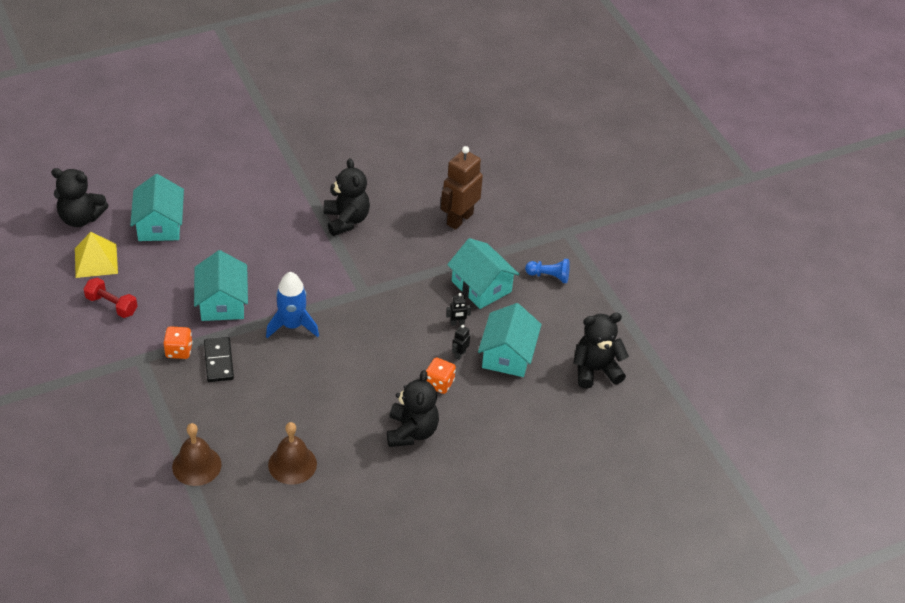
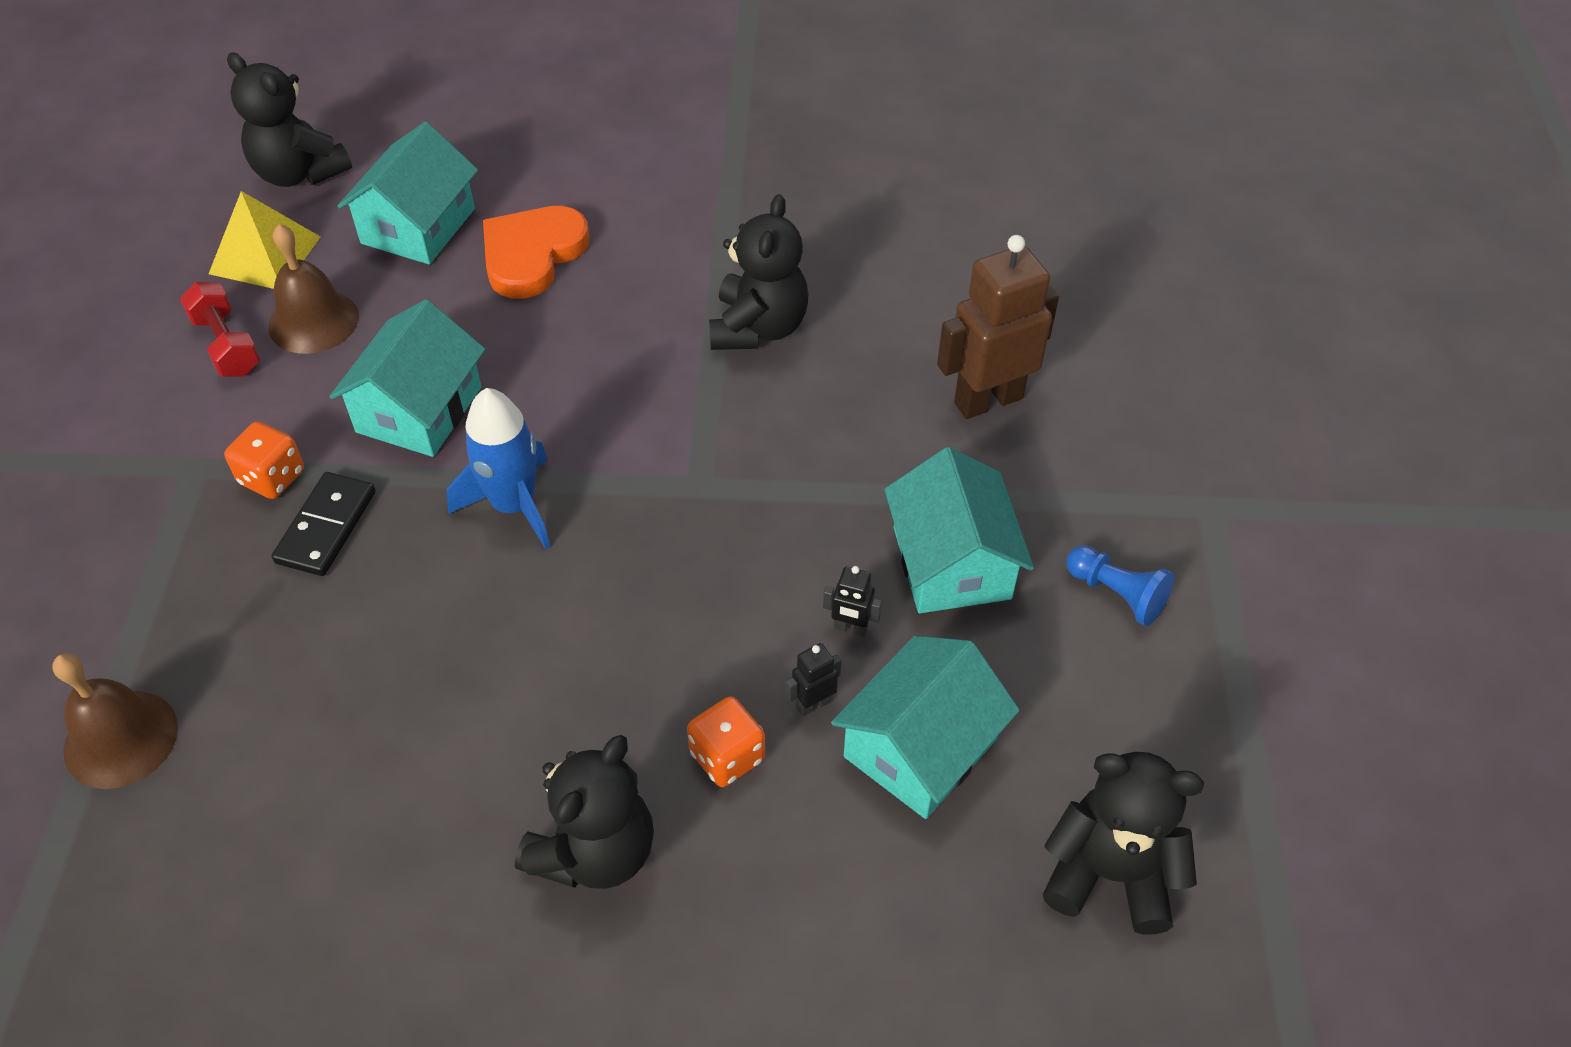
camera: 30 degrees right, 5 degrees up
brown bell [268,422,317,485] -> brown bell moved to [268,224,359,354]
none -> orange heart [483,206,589,299]

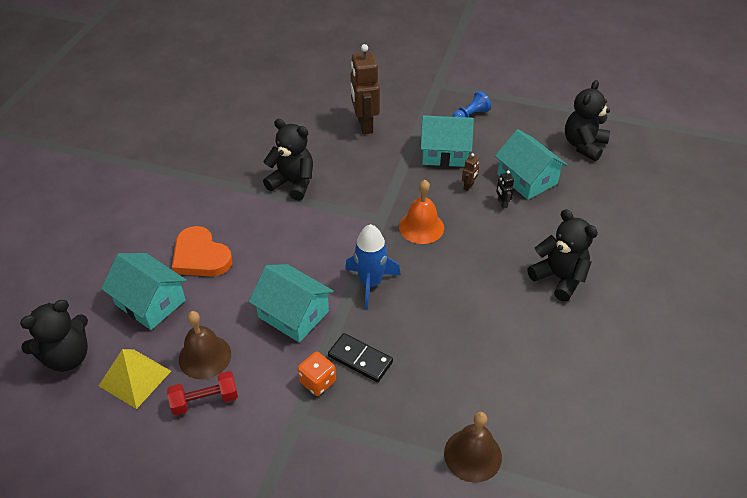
camera: 75 degrees left, 5 degrees down
orange dice [687,697,765,787] -> none
black robot [823,566,882,636] -> brown robot [462,153,479,191]
none -> orange bell [399,180,444,244]

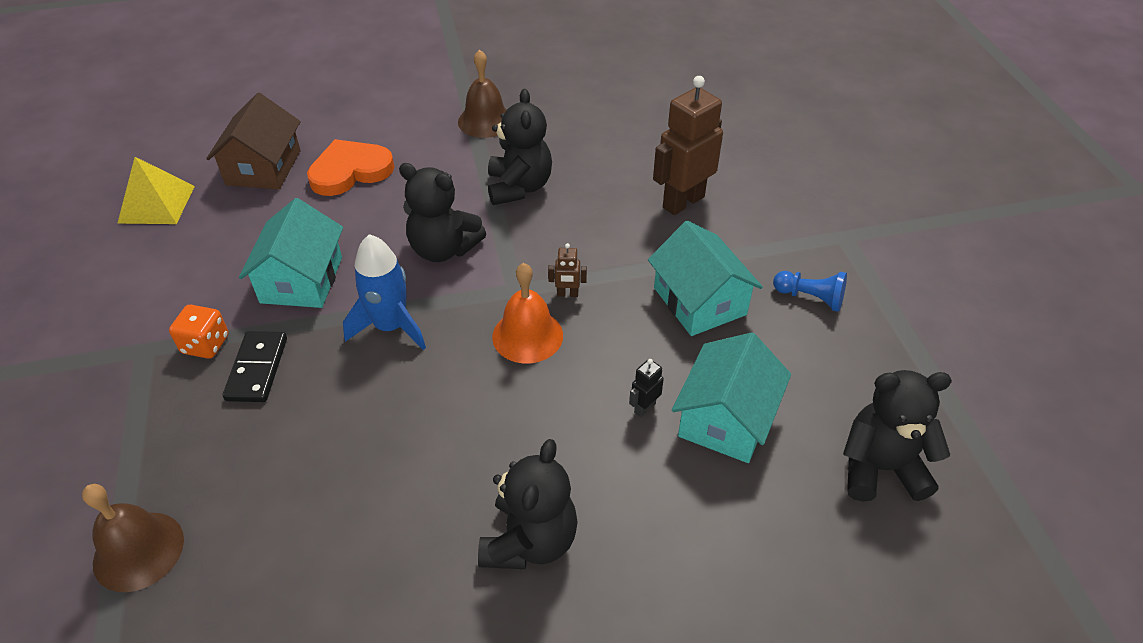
camera: 60 degrees right, 0 degrees up
black teddy bear [20,300,88,372] -> black teddy bear moved to [399,163,486,262]
turquoise house [101,253,187,330] -> brown house [206,93,301,190]
red dumbbell [167,371,238,415] -> none
orange heart [172,226,232,277] -> orange heart turned 45 degrees clockwise [307,139,394,196]
brown bell [179,311,231,379] -> brown bell moved to [458,49,507,138]
brown robot [462,153,479,191] -> brown robot moved to [548,243,587,297]

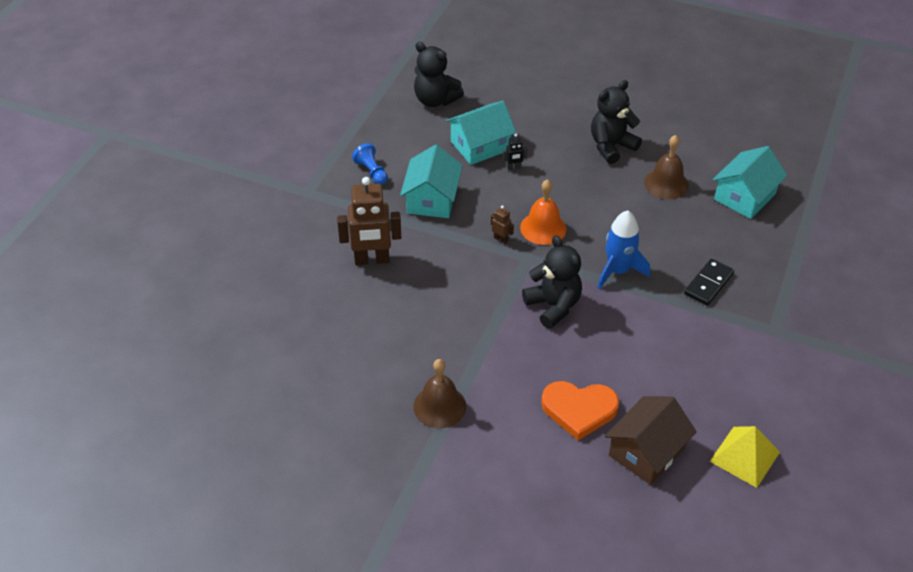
camera: 145 degrees left, 0 degrees up
brown bell [82,484,184,592] -> brown bell moved to [644,135,689,199]
orange dice [169,305,229,359] -> none
turquoise house [239,198,343,308] -> turquoise house moved to [713,146,787,219]
black teddy bear [488,89,552,205] -> none

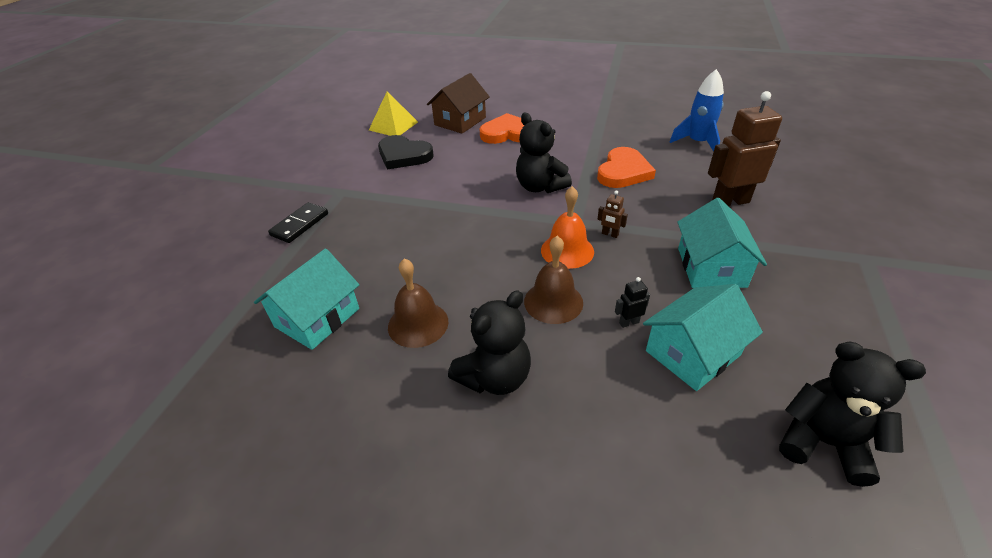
camera: 175 degrees right, 5 degrees down
blue pawn [352,143,388,185] -> none
brown bell [413,359,466,428] -> brown bell moved to [524,236,583,324]
blue rocket [598,210,650,289] -> blue rocket moved to [670,69,724,152]
black domino [684,259,734,306] -> black domino moved to [268,202,328,243]
none -> black heart [378,135,433,170]
none -> orange heart [597,147,656,188]

